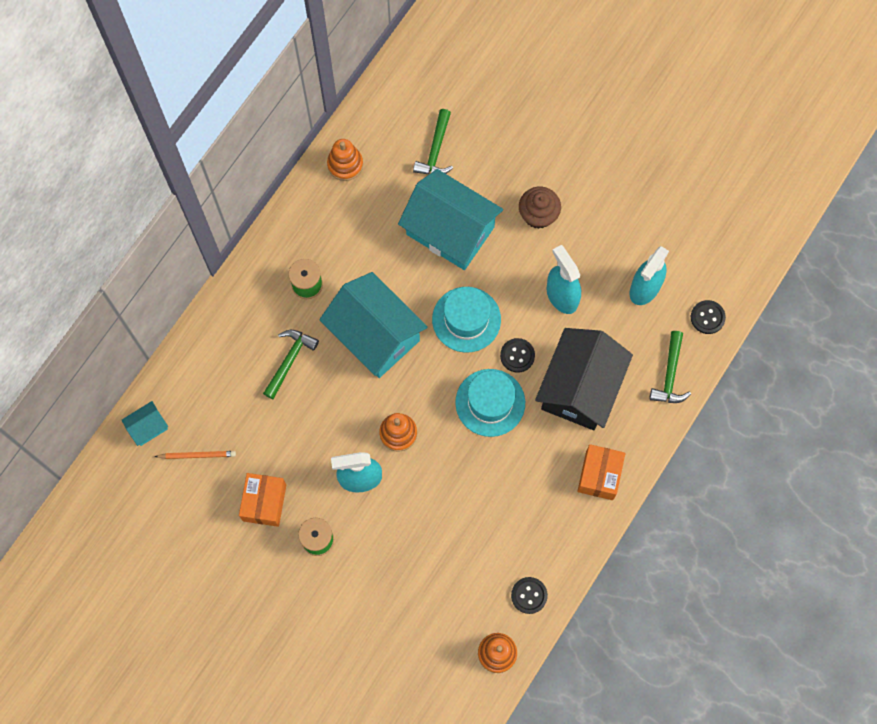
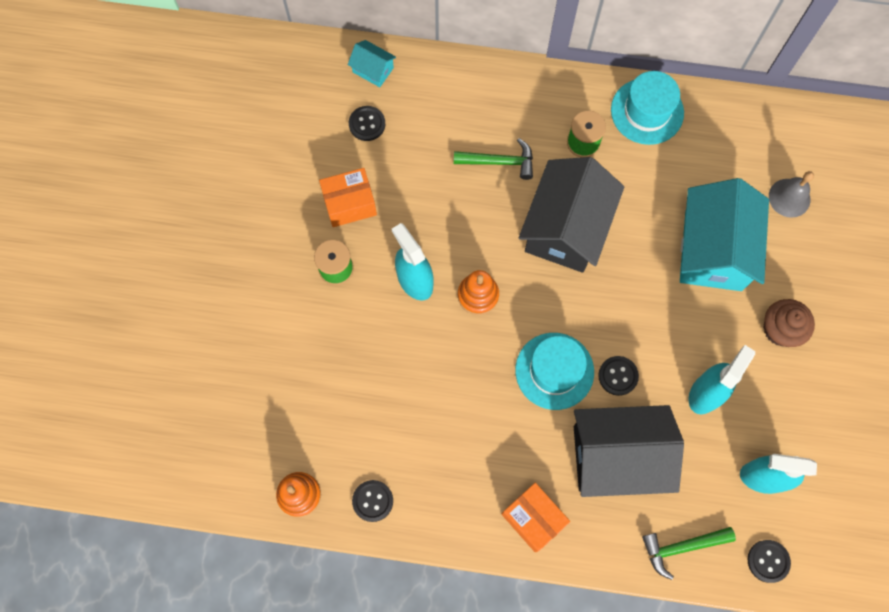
camera: 65 degrees right, 0 degrees up
orange pencil [154,451,236,459] -> black button [349,106,385,141]
turquoise house [319,272,428,378] -> black house [519,157,624,273]
orange stacking toy [327,139,363,181] -> none
green hammer [413,109,453,174] -> grey bell [769,171,814,218]
turquoise hat [432,287,501,352] -> turquoise hat moved to [611,71,684,145]
orange box [577,444,626,500] -> orange box turned 60 degrees clockwise [502,483,570,552]

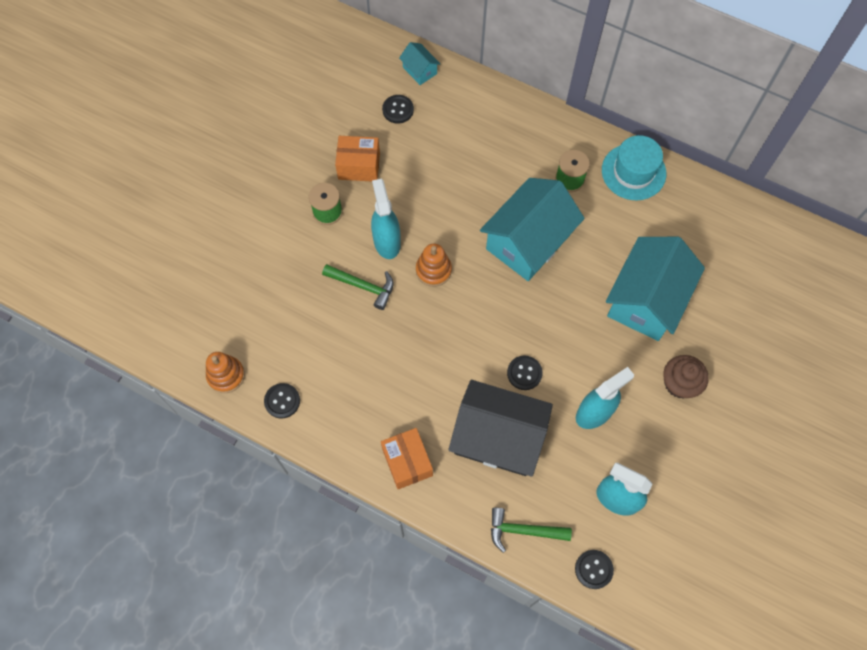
camera: 20 degrees right, 5 degrees down
green hammer [454,138,533,180] -> green hammer moved to [322,264,393,310]
turquoise hat [515,333,594,410] -> none
black house [519,157,624,273] -> turquoise house [480,178,585,281]
grey bell [769,171,814,218] -> none

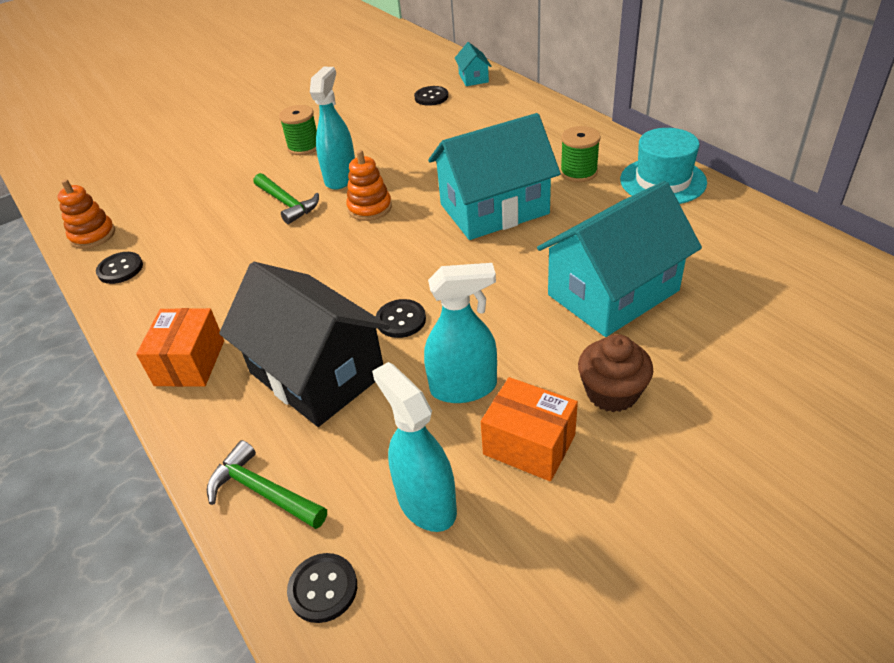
camera: 30 degrees right, 25 degrees down
orange box [335,136,380,181] -> orange box moved to [481,377,578,481]

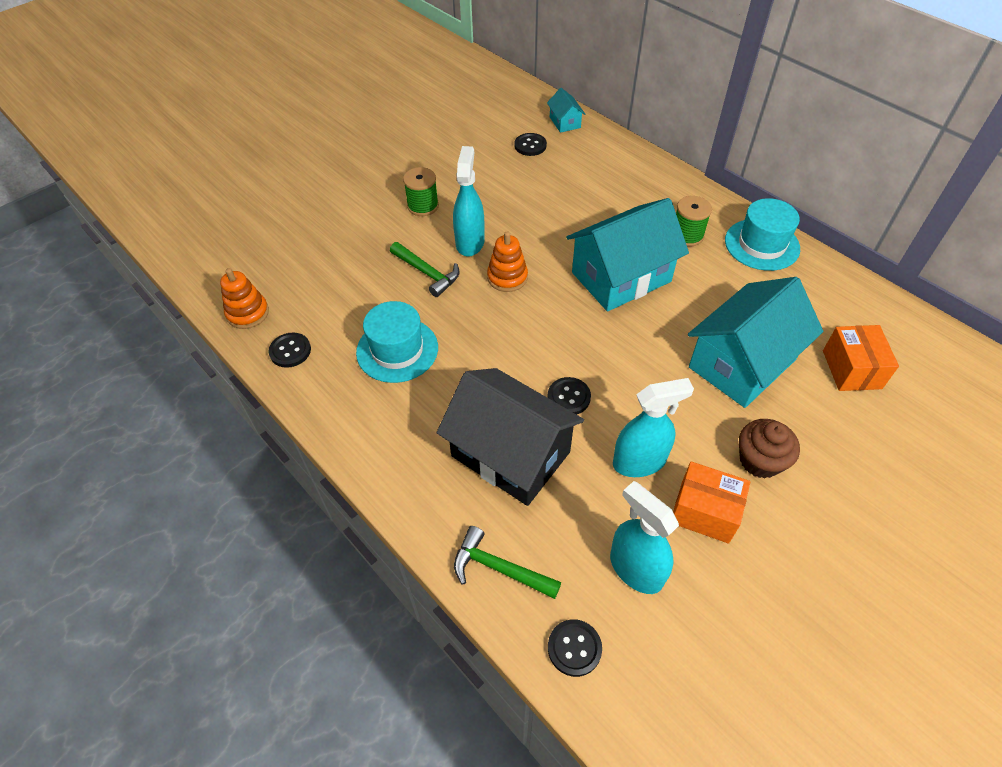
camera: 10 degrees left, 10 degrees up
orange box [136,308,224,387] -> orange box moved to [823,325,899,391]
none -> turquoise hat [356,301,438,383]

